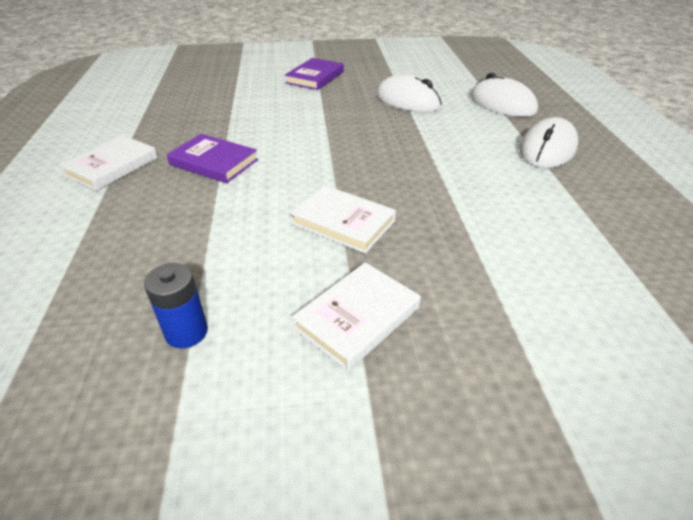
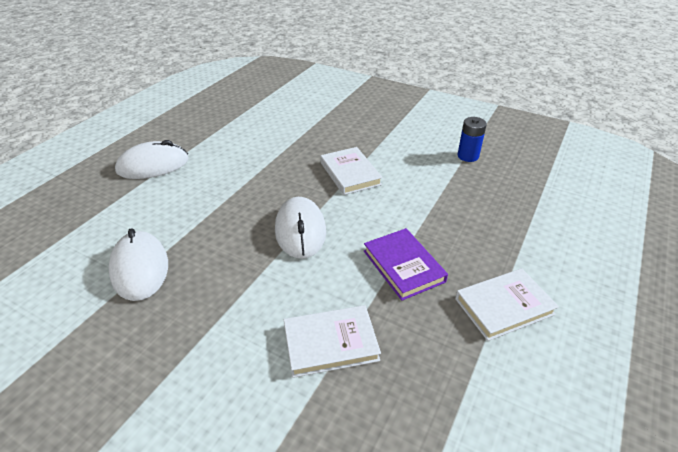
camera: 145 degrees left, 0 degrees up
purple book [285,58,344,90] -> none
white book [292,262,421,371] -> white book moved to [284,305,381,378]
white mouse [471,73,538,117] -> white mouse moved to [275,197,326,259]

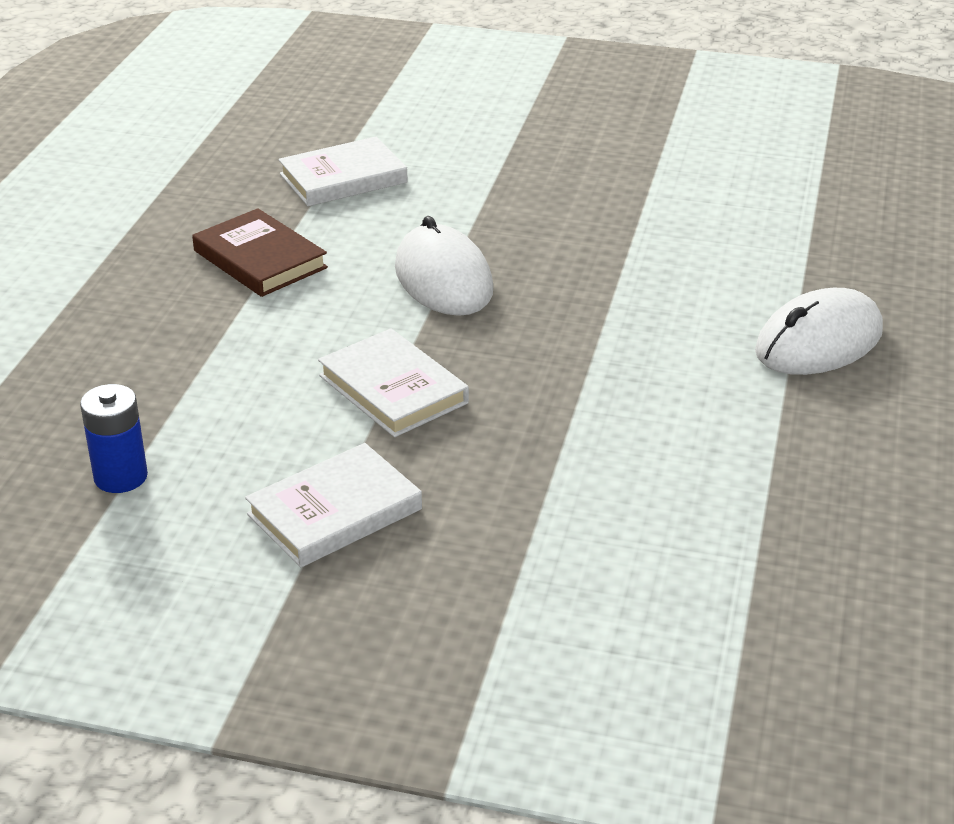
camera: 165 degrees right, 5 degrees down
white mouse [108,228,168,301] -> none
purple book [364,228,448,301] -> brown book [192,208,328,297]
white book [455,268,559,341] -> white book moved to [245,443,422,567]

